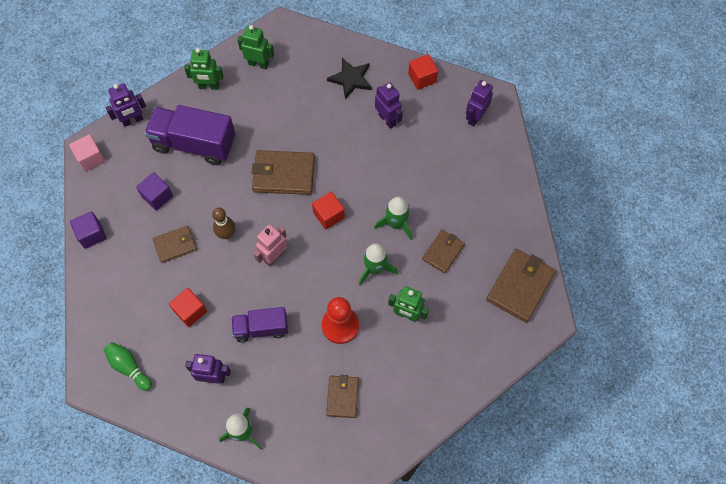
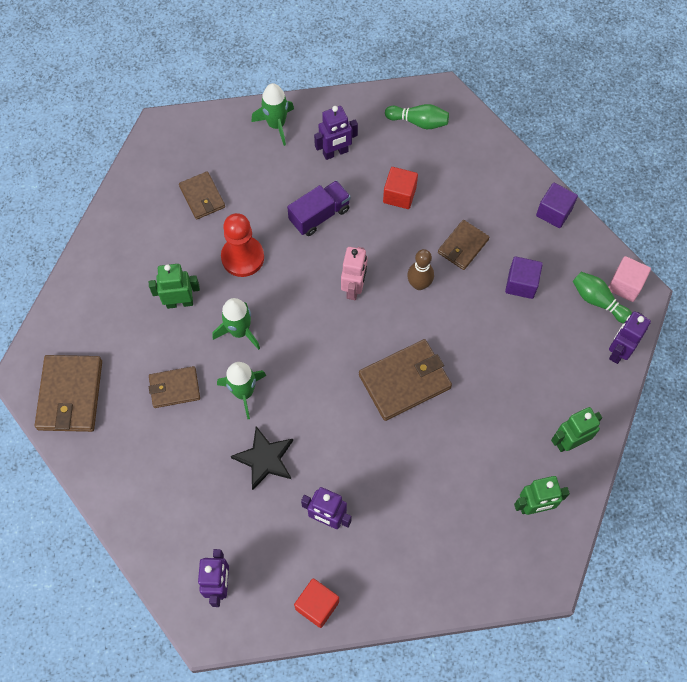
camera: 150 degrees right, 0 degrees up
purple truck [144,105,236,165] -> none
red cube [312,192,345,229] -> none
black star [327,58,372,99] -> black star moved to [231,426,293,490]
brown wallet [422,230,465,274] -> brown wallet turned 75 degrees clockwise [149,366,200,408]
none -> green bowling pin [573,272,632,323]

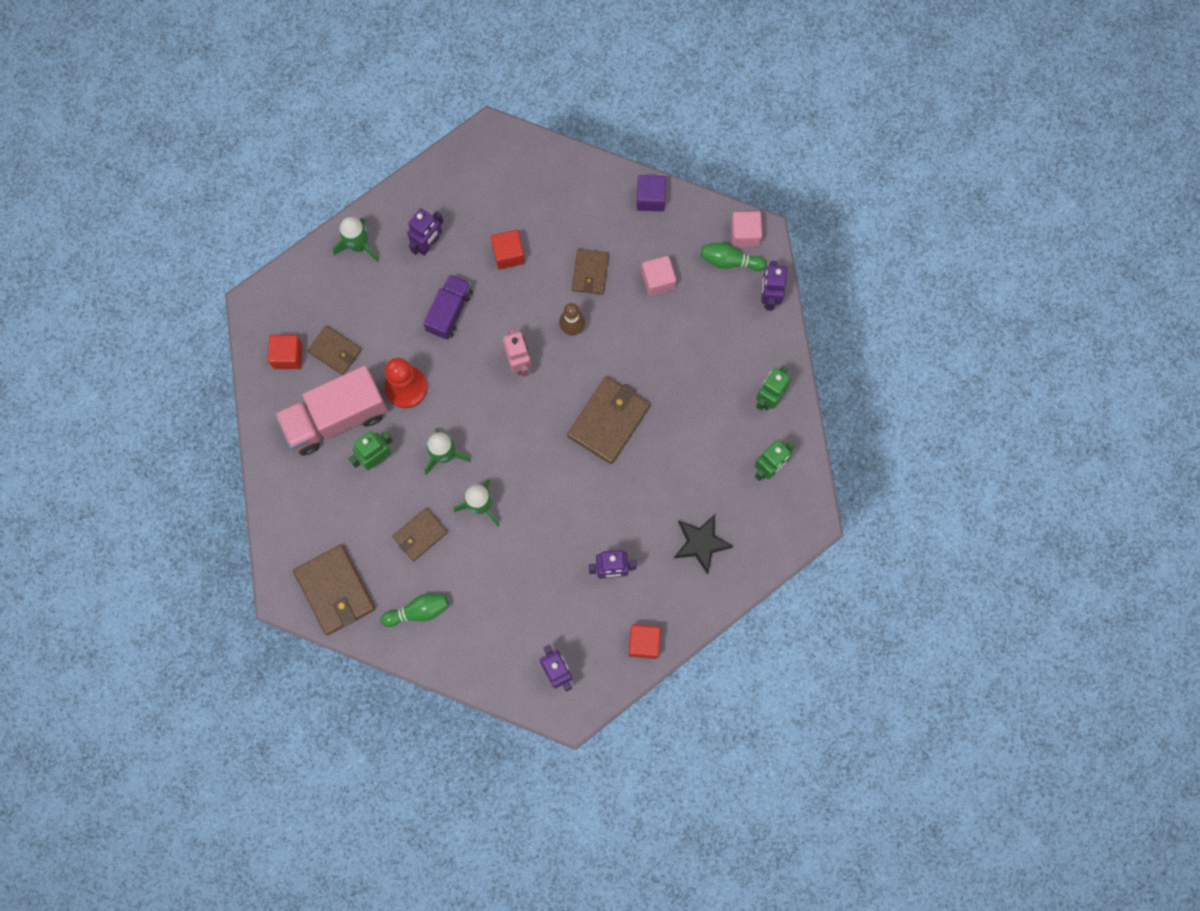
camera: 30 degrees left, 10 degrees up
black star [231,426,293,490] -> black star moved to [674,514,734,574]
green bowling pin [385,104,449,129] -> green bowling pin moved to [381,594,449,627]
purple cube [505,256,543,299] -> pink cube [641,256,676,296]
none -> red cube [268,335,303,369]
none -> pink truck [275,366,388,456]

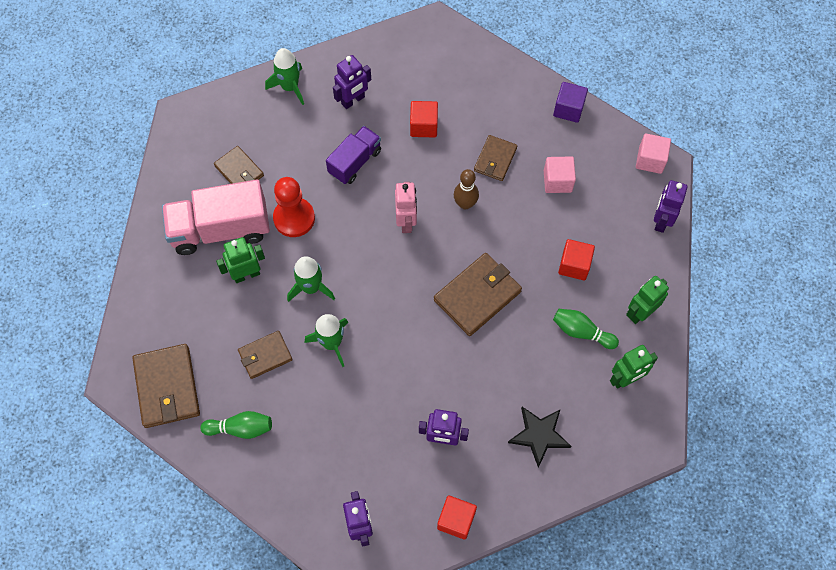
camera: 15 degrees right, 10 degrees down
red cube [268,335,303,369] -> red cube moved to [558,239,595,280]
green bowling pin [701,242,766,271] -> green bowling pin moved to [553,309,619,349]

